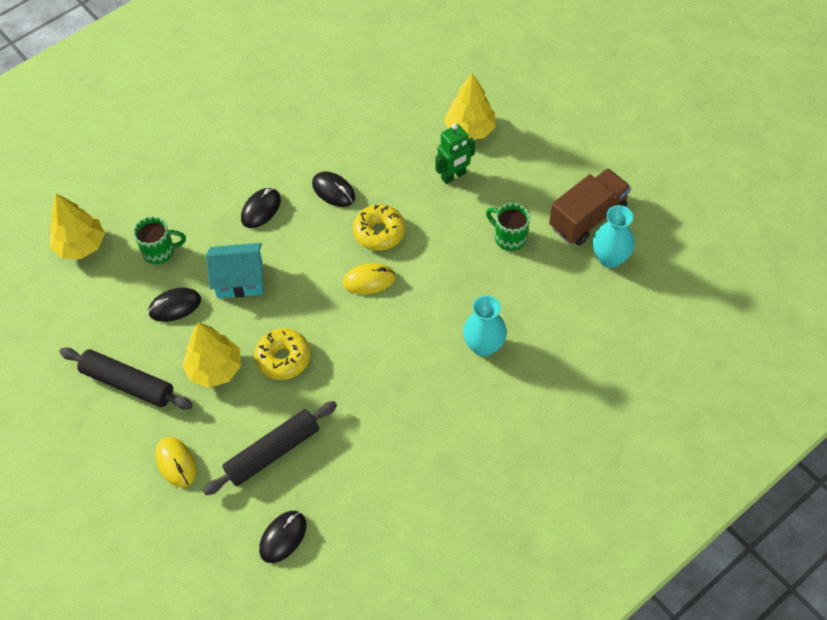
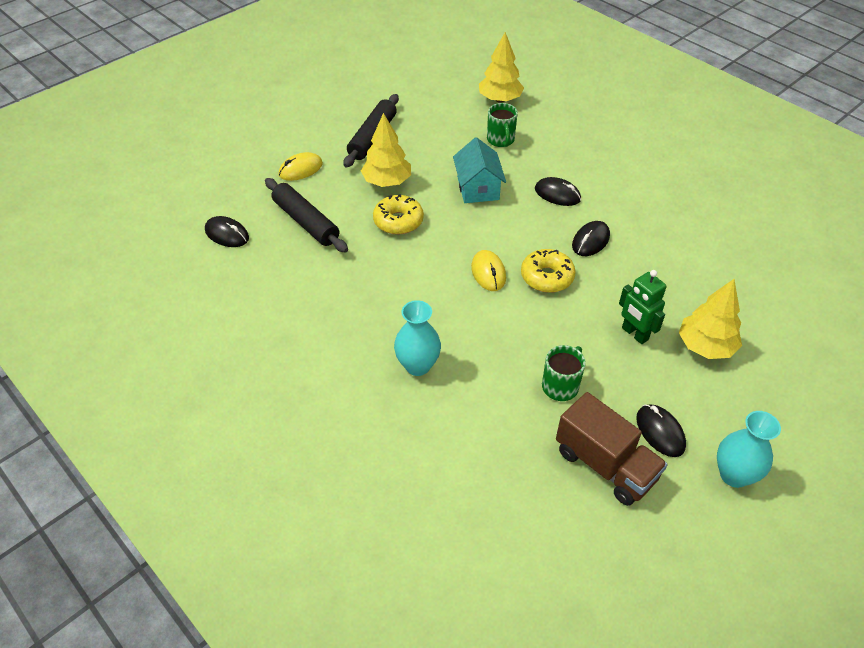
camera: 85 degrees right, 10 degrees down
black mouse [148,288,201,322] -> black mouse moved to [636,404,686,457]
turquoise vase [593,205,635,268] -> turquoise vase moved to [717,411,781,488]

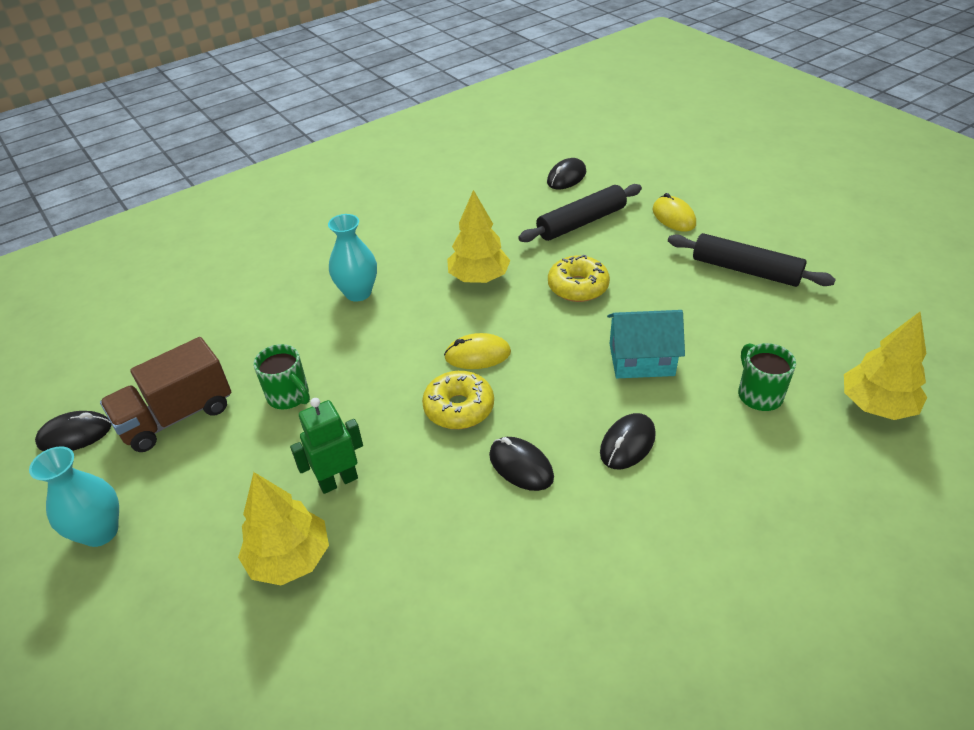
camera: 100 degrees right, 5 degrees down
yellow tree [361,113,411,187] -> yellow tree moved to [447,190,511,283]
green mug [487,103,518,147] -> green mug turned 75 degrees clockwise [738,343,796,411]
black mouse [636,404,686,457] -> black mouse moved to [35,411,112,451]

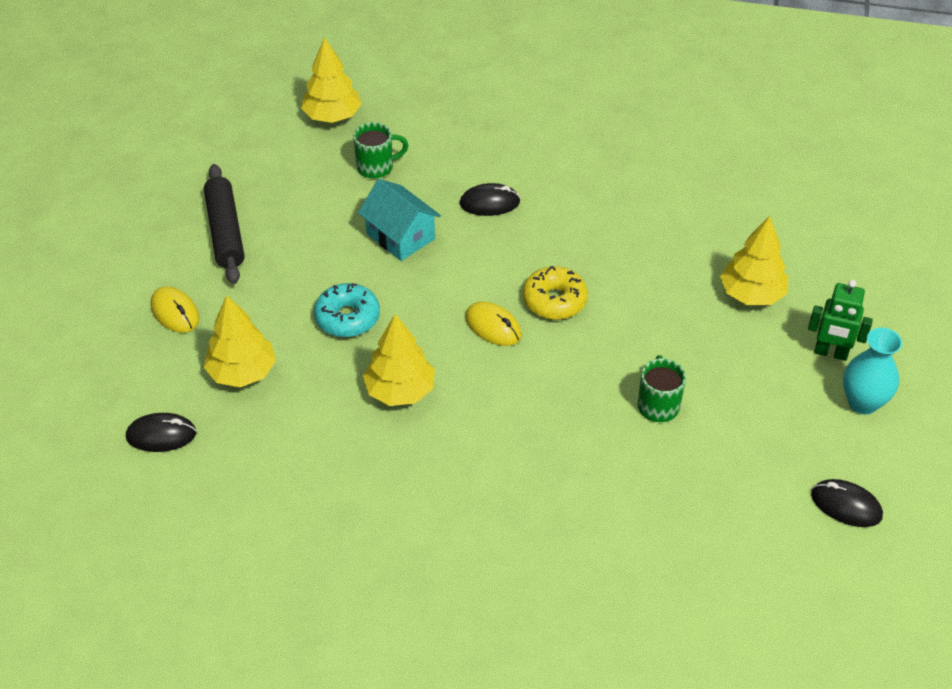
camera: 135 degrees left, 5 degrees up
brown truck [100,337,231,452] -> none
green robot [290,398,363,494] -> green robot moved to [808,280,873,361]
turquoise vase [328,214,377,302] -> none
black mouse [489,437,554,491] -> none
black rolling pin [518,184,642,242] -> yellow tree [204,295,276,387]
yellow donut [548,255,610,302] -> turquoise donut [314,283,380,337]
yellow mouse [653,193,696,232] -> yellow mouse turned 60 degrees counterclockwise [150,286,199,333]
green mug [738,343,796,411] -> green mug turned 135 degrees counterclockwise [353,122,408,178]

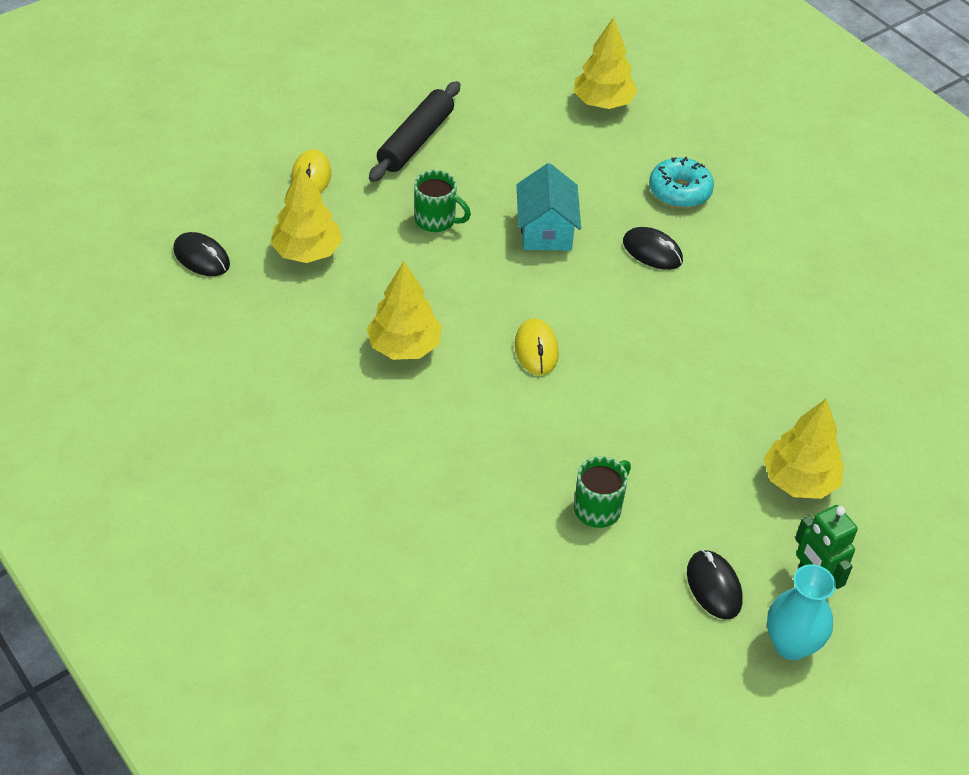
camera: 40 degrees right, 0 degrees up
turquoise donut [314,283,380,337] -> turquoise donut moved to [649,157,714,208]
green mug [353,122,408,178] -> green mug moved to [414,170,471,232]
yellow donut [523,266,588,320] -> none
black mouse [811,479,883,527] -> black mouse moved to [687,550,743,619]

